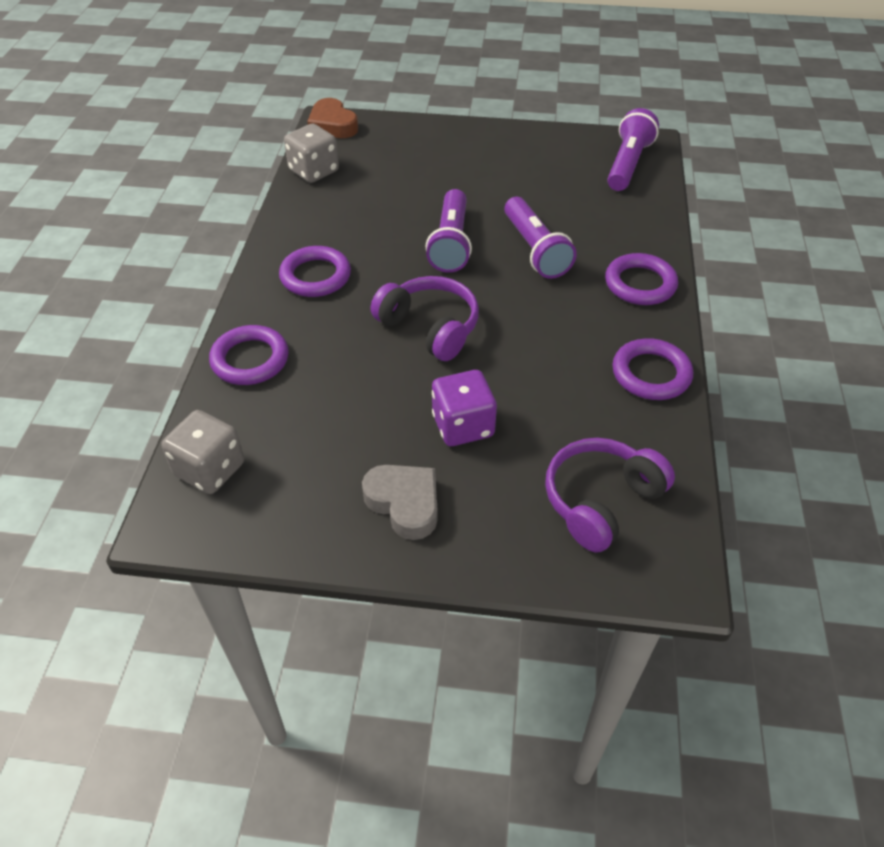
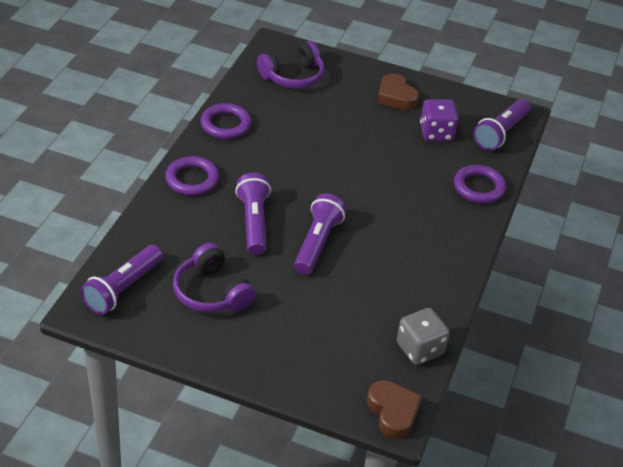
camera: 170 degrees left, 5 degrees down
grey dice [161,410,244,494] -> purple flashlight [473,99,530,151]
purple ring [279,246,351,297] -> none
grey heart [362,465,438,540] -> brown heart [377,73,419,110]
purple headphones [371,276,479,361] -> purple headphones moved to [173,243,256,313]
purple dice [432,370,497,446] -> purple dice moved to [420,99,458,141]

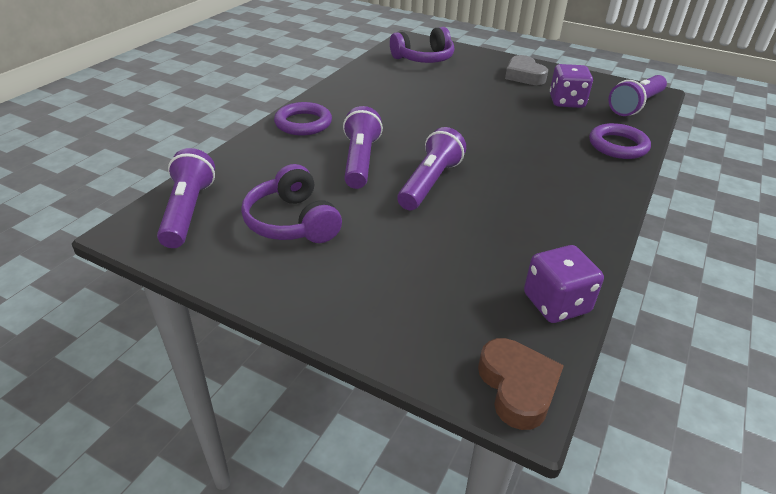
camera: 10 degrees right, 5 degrees down
purple flashlight [81,245,163,315] -> purple flashlight turned 135 degrees clockwise [157,148,215,248]
purple ring [200,103,251,139] -> none
brown heart [377,73,419,110] -> grey heart [505,55,548,85]
grey dice [397,308,450,365] -> purple dice [524,245,604,323]

